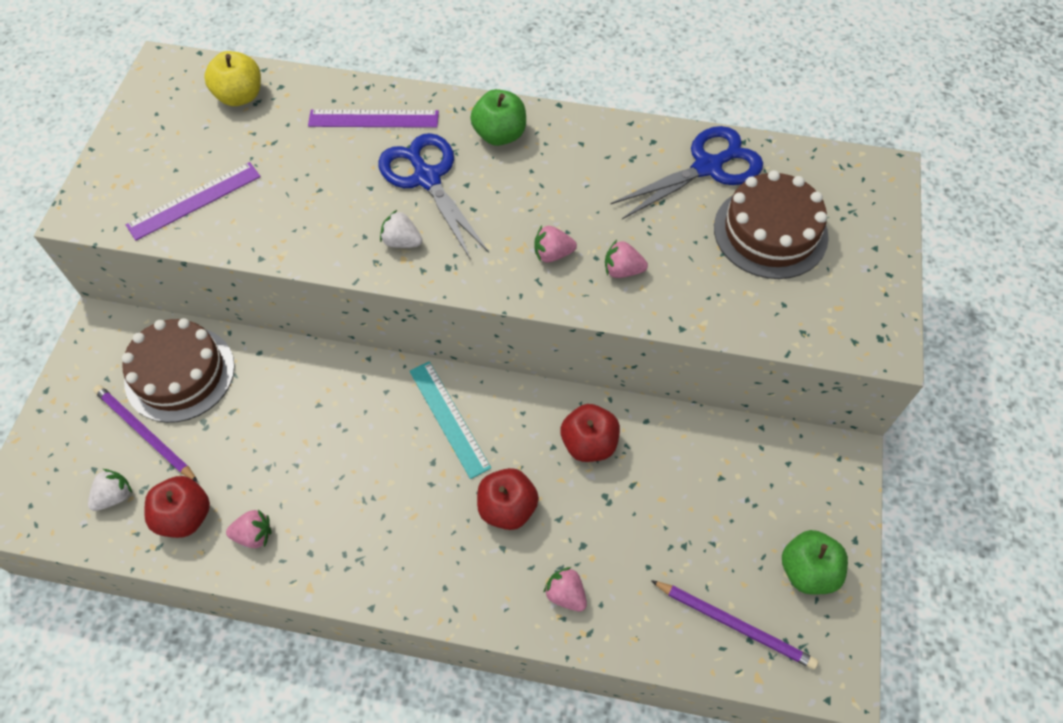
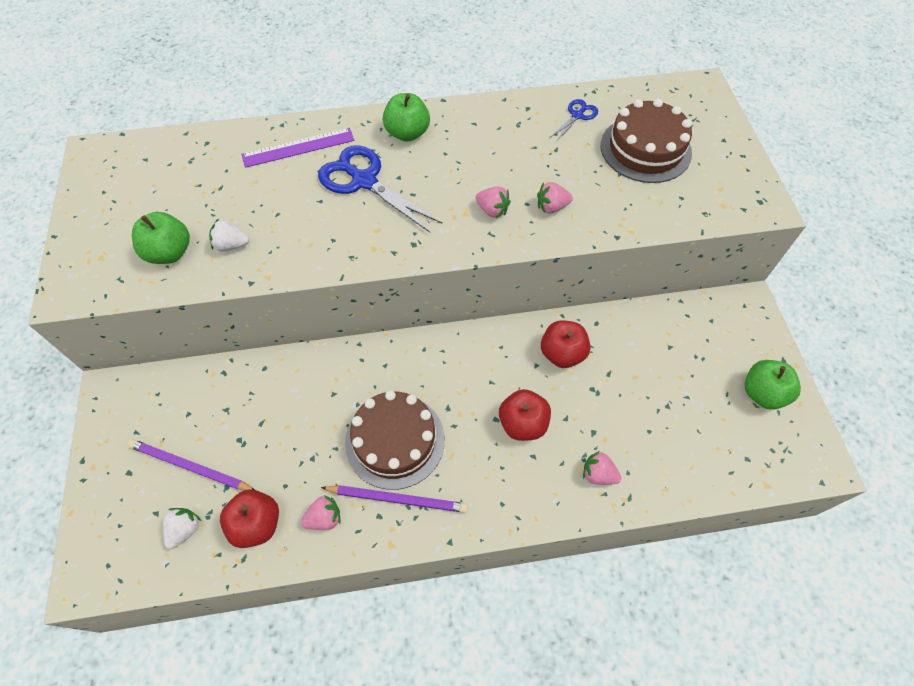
camera: 20 degrees left, 0 degrees up
brown cake [122,318,235,423] -> brown cake moved to [345,390,445,490]
purple ruler [126,162,261,240] -> green apple [132,212,190,264]
yellow apple [204,51,261,106] -> none
white strawberry [380,210,422,248] -> white strawberry moved to [209,218,249,251]
turquoise ruler [409,361,491,479] -> none
pink strawberry [534,226,577,263] -> pink strawberry turned 120 degrees counterclockwise [475,186,511,218]
blue scissors [610,126,763,219] -> blue scissors [549,99,598,142], size x0.50
purple pencil [651,580,818,670] -> purple pencil moved to [321,485,468,513]

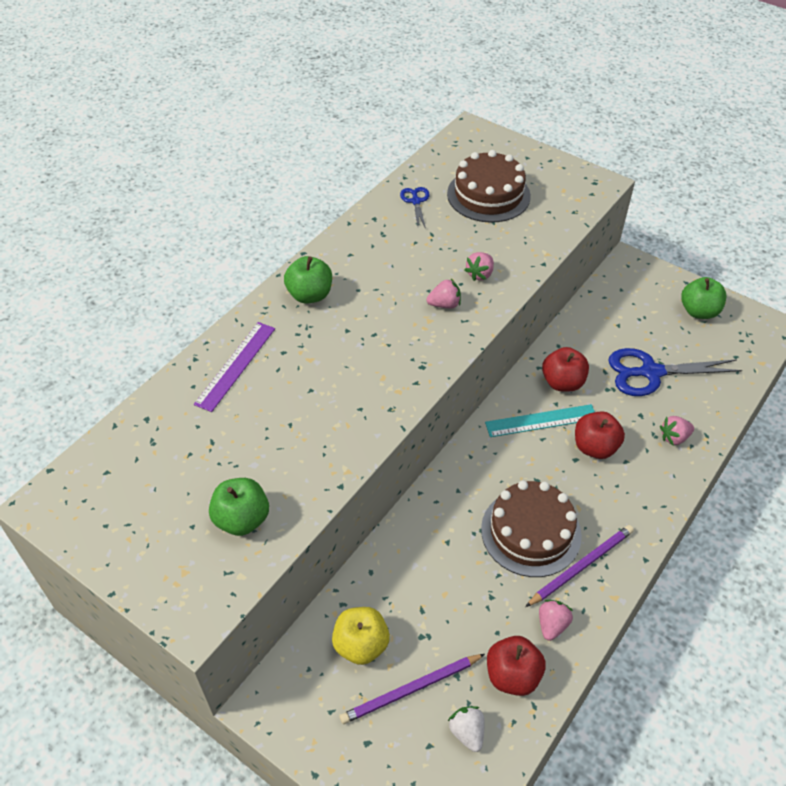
camera: 45 degrees left, 10 degrees down
white strawberry [209,218,249,251] -> none
blue scissors [318,145,442,232] -> blue scissors moved to [608,348,742,396]
none -> yellow apple [332,607,390,665]
none -> turquoise ruler [485,404,595,437]

